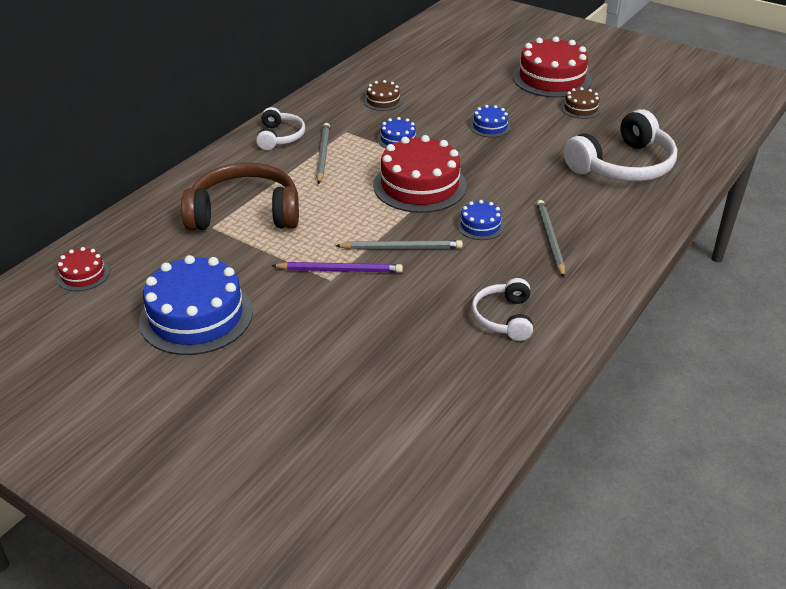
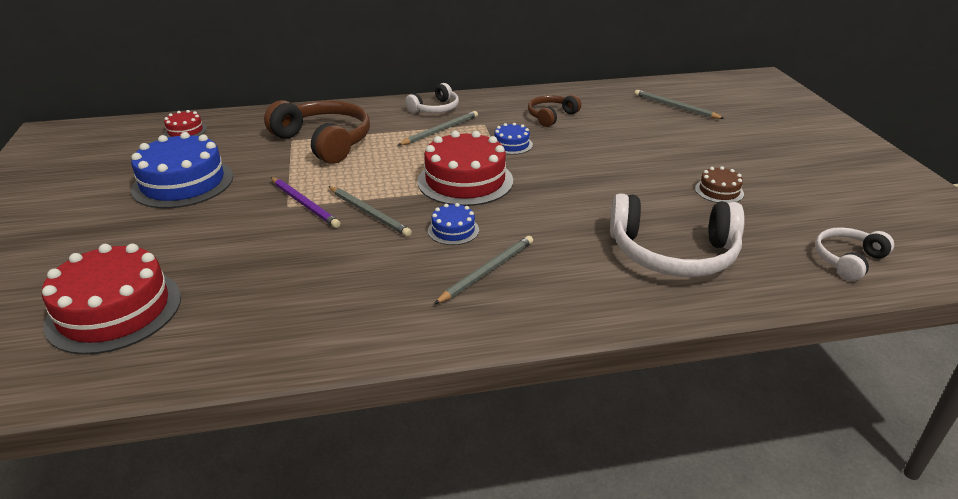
camera: 45 degrees right, 5 degrees down
brown cake [364,80,403,111] -> brown headphones [528,95,581,127]
blue cake [470,105,511,137] -> none
white headphones [471,278,533,341] -> white headphones moved to [815,227,894,281]
red cake [513,36,592,98] -> red cake moved to [42,243,181,355]
none -> grey pencil [635,90,725,119]

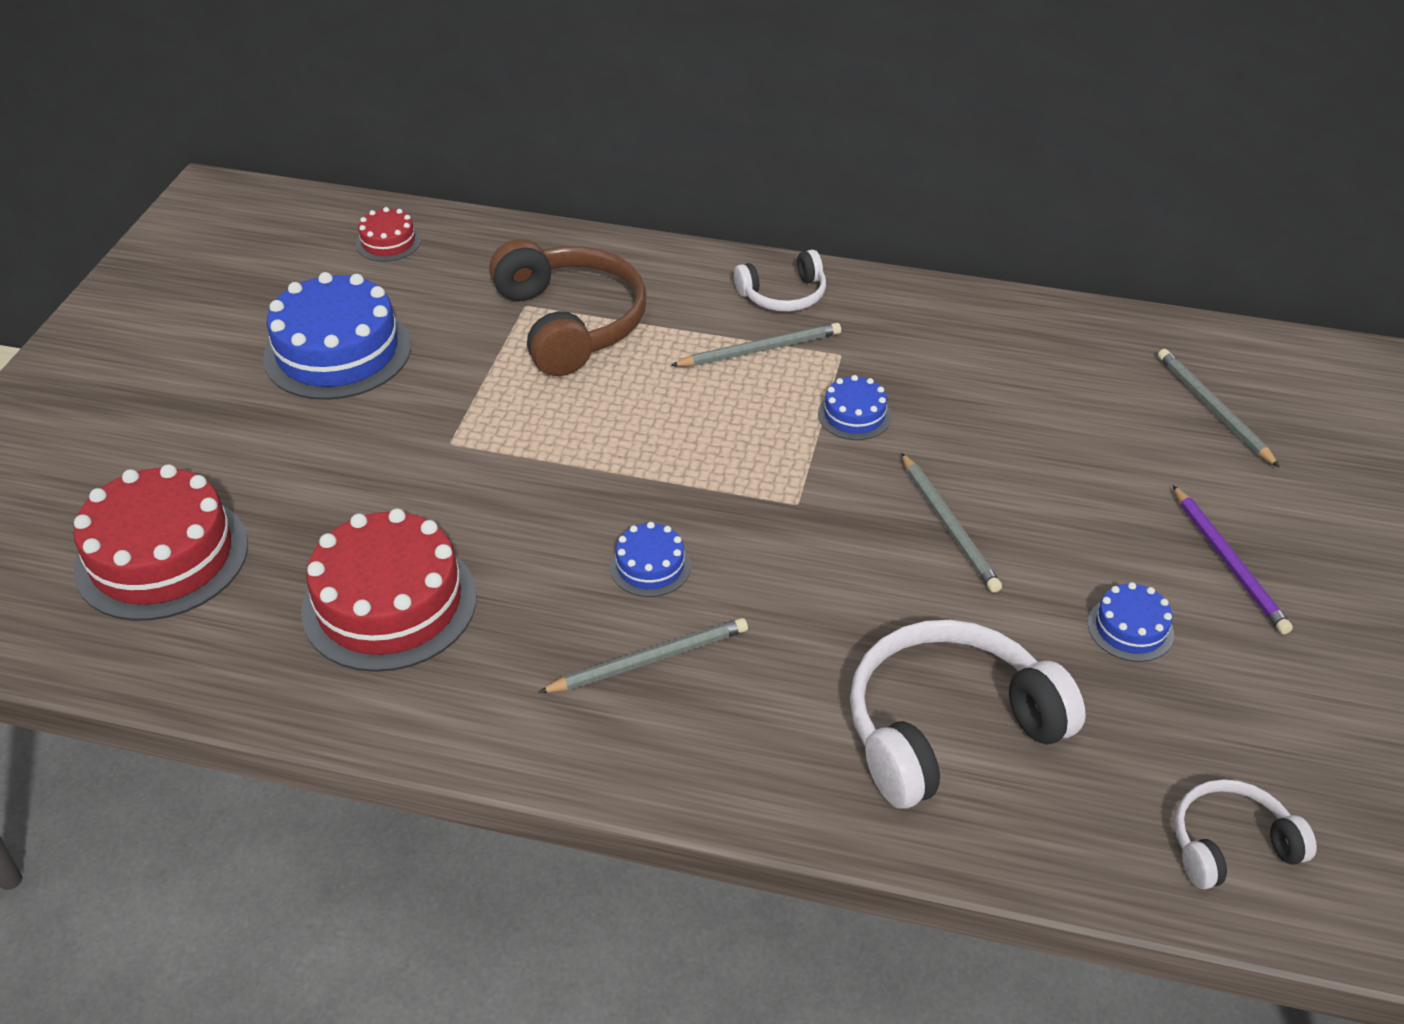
camera: 25 degrees right, 10 degrees up
purple pencil [271,177,340,228] -> purple pencil moved to [1173,485,1293,634]
grey pencil [328,186,412,237] -> grey pencil moved to [901,453,1002,593]
red cake [417,131,513,206] -> red cake moved to [301,509,477,672]
brown headphones [528,95,581,127] -> none
white headphones [610,193,745,277] -> white headphones turned 120 degrees clockwise [850,620,1086,809]
brown cake [695,166,744,203] -> blue cake [1088,582,1174,662]

